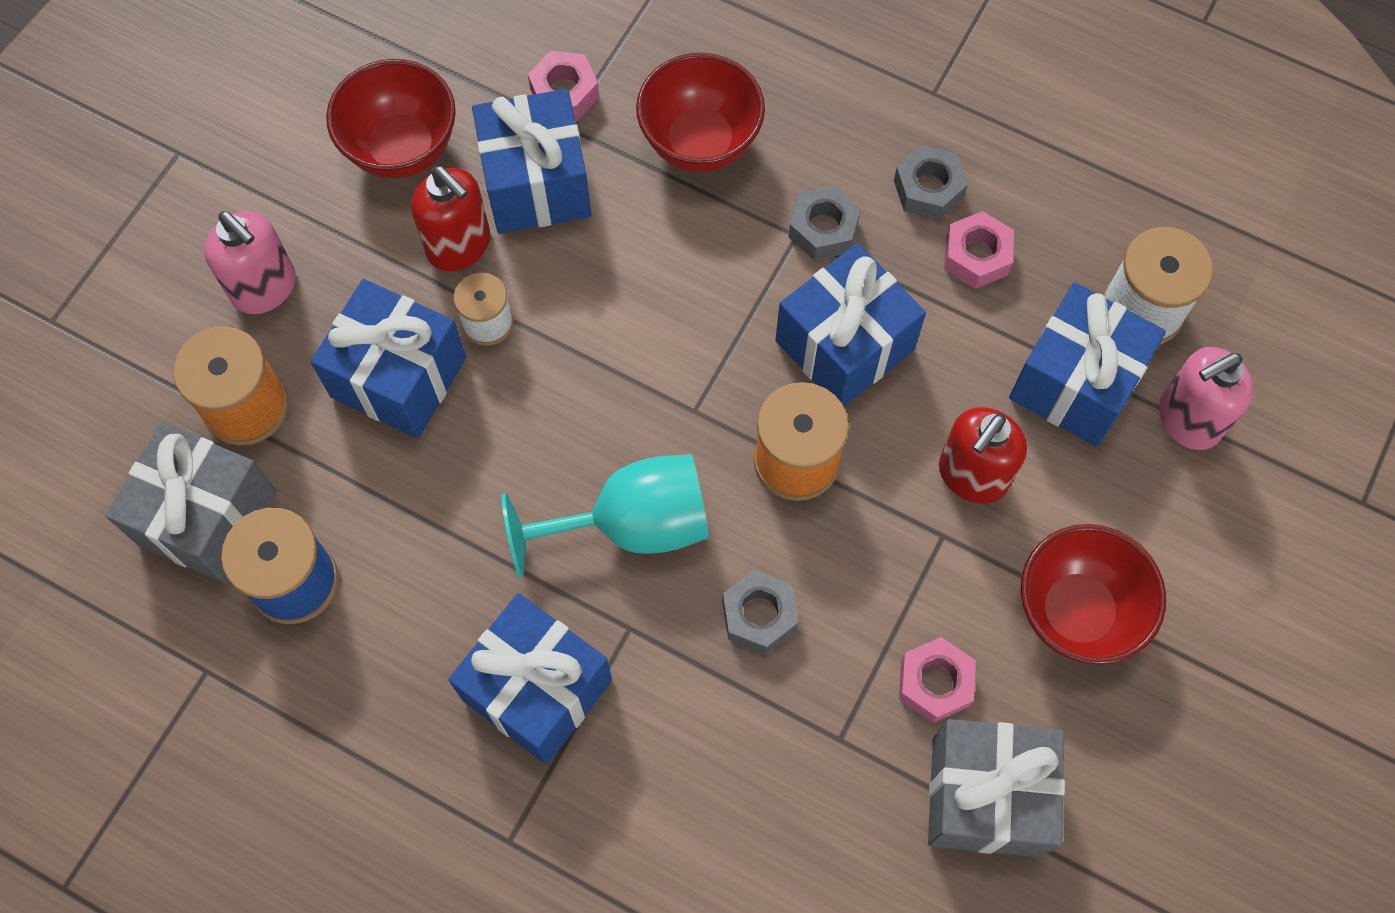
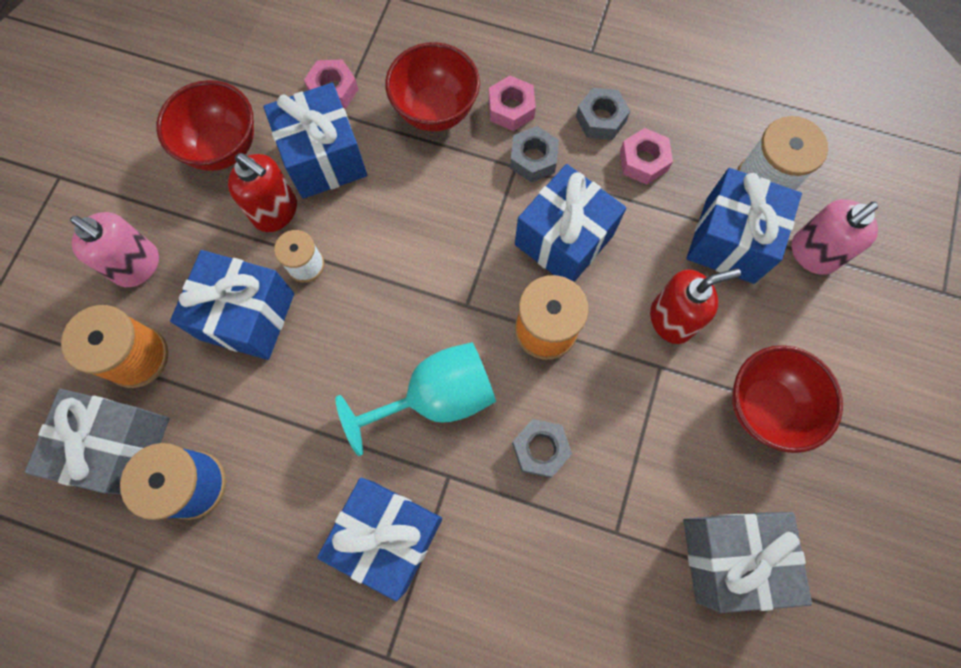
camera: 10 degrees left, 5 degrees up
pink nut [899,637,976,723] -> pink nut moved to [489,75,536,131]
red soap dispenser [939,407,1027,504] -> red soap dispenser turned 135 degrees counterclockwise [650,268,741,344]

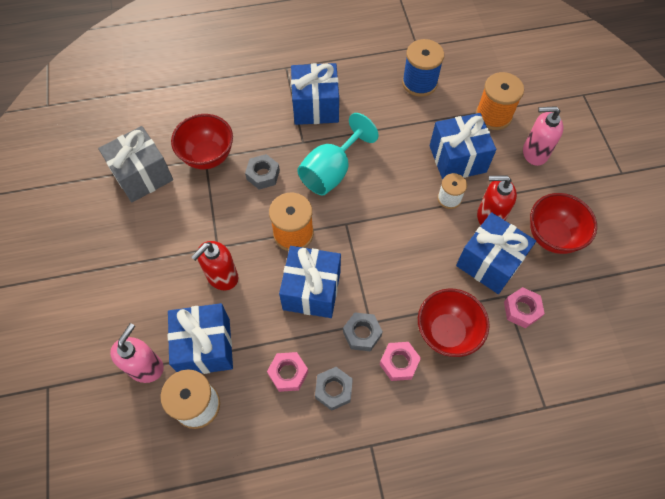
camera: 150 degrees right, 10 degrees down
grey gift [25,389,170,494] -> none
red bowl [732,345,843,453] -> red bowl moved to [171,114,233,169]

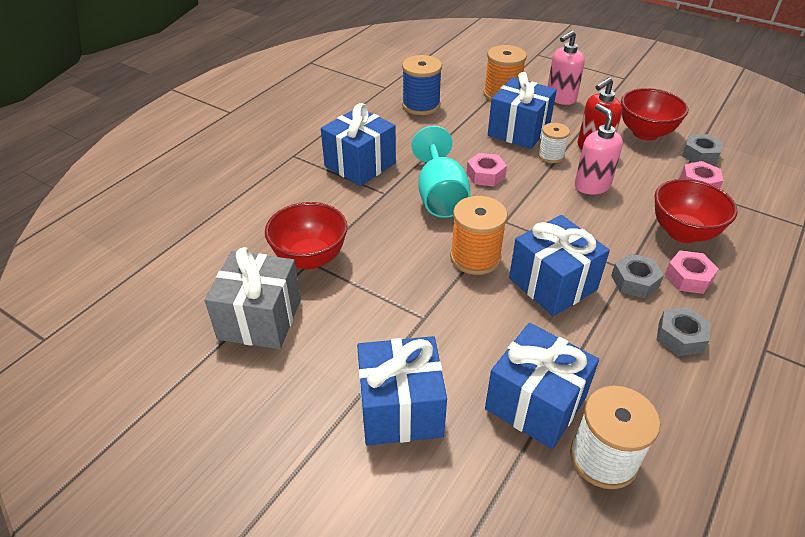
camera: 45 degrees left, 20 degrees down
pink soap dispenser [110,323,164,383] -> pink soap dispenser moved to [575,104,623,195]
red soap dispenser [191,241,238,290] -> none
grey nut [245,154,280,190] -> grey nut moved to [682,134,723,165]
pink nut [267,352,308,392] -> pink nut moved to [467,153,507,187]
blue gift [456,212,536,294] -> blue gift moved to [357,336,447,445]

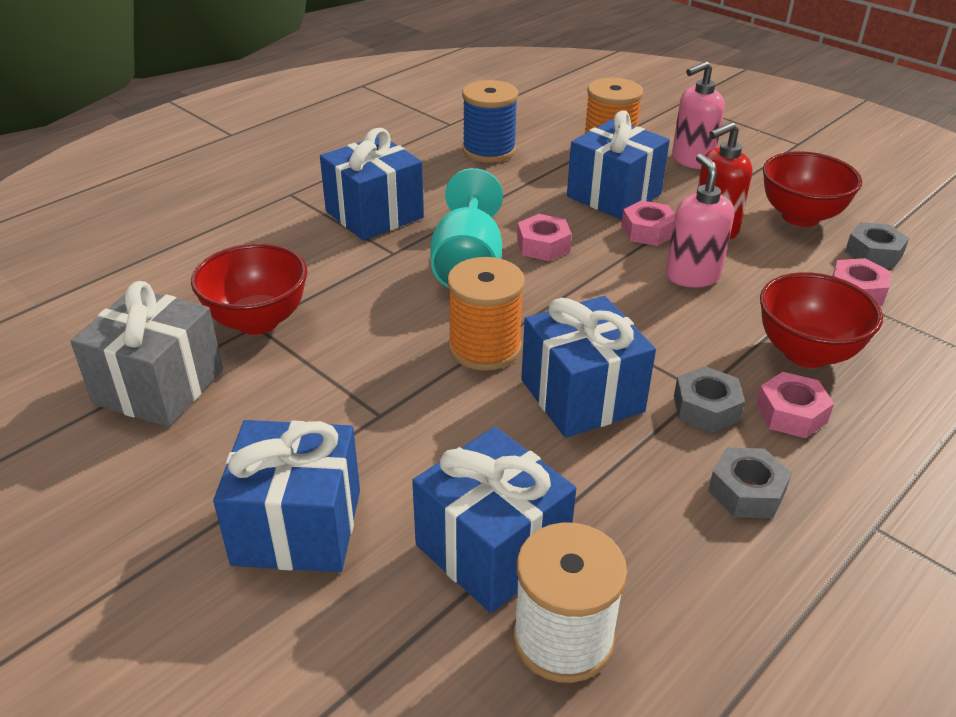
camera: 10 degrees right, 5 degrees down
white spool [538,123,570,163] -> pink nut [621,200,675,246]

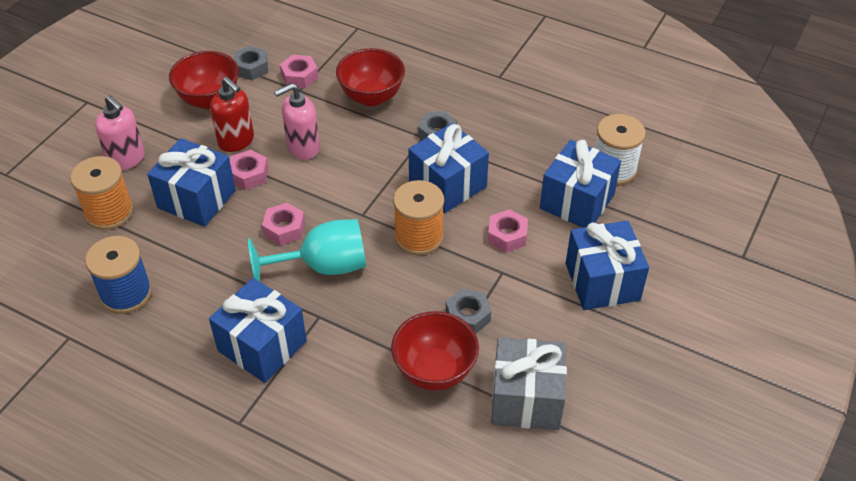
camera: 105 degrees left, 10 degrees up
grey nut [708,448,792,518] -> grey nut moved to [446,288,491,334]
pink nut [756,372,834,438] -> pink nut moved to [488,209,528,253]

